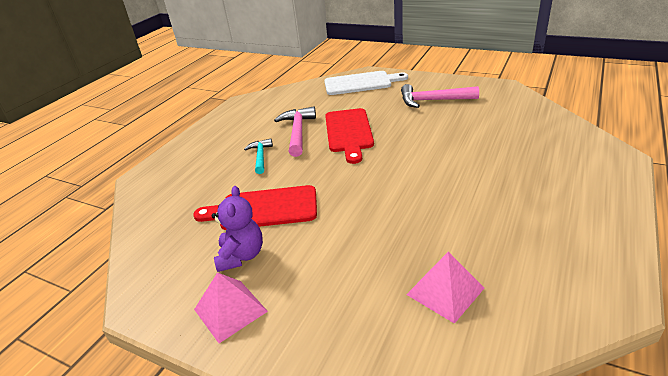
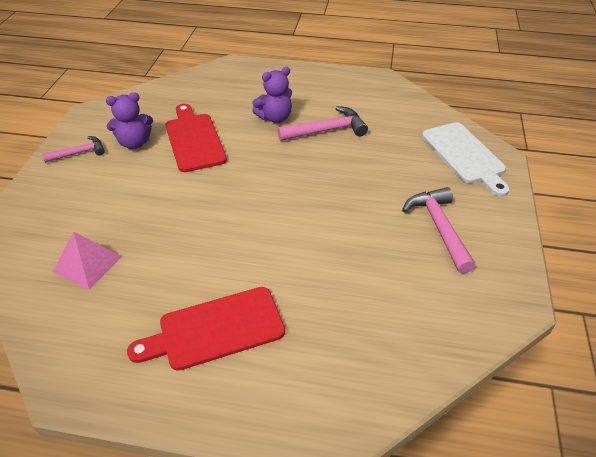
camera: 70 degrees right, 10 degrees up
pink pyramid [194,272,268,343] -> pink hammer [42,136,105,163]
turquoise hammer [244,139,273,174] -> purple teddy bear [252,67,292,123]
red cutting board [325,108,374,164] -> red cutting board moved to [127,287,285,371]

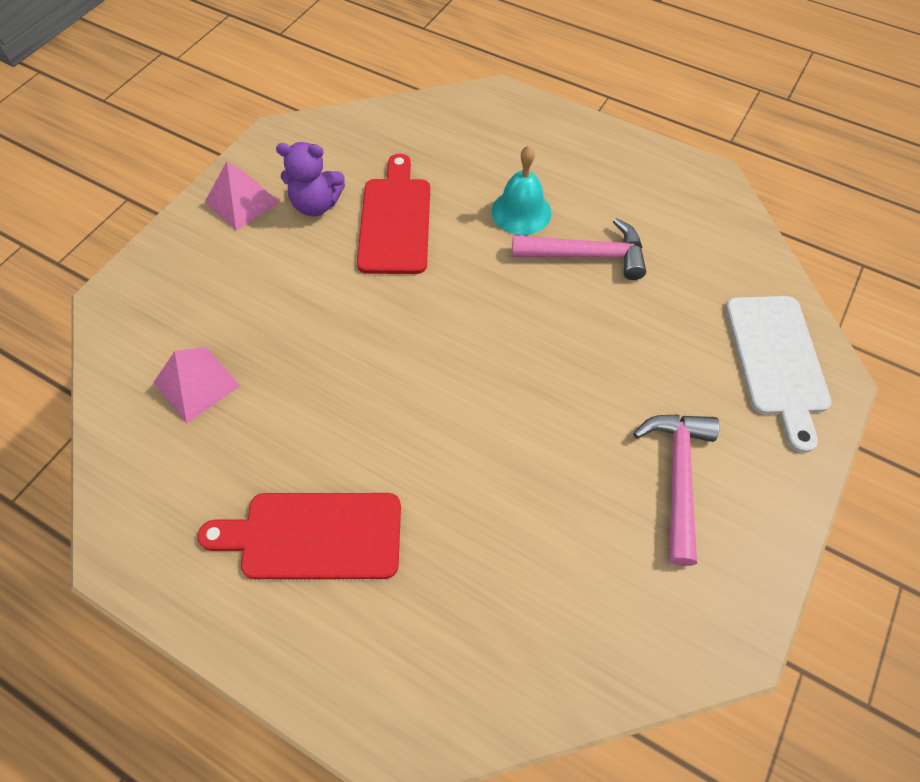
camera: 20 degrees right, 15 degrees up
pink hammer [42,136,105,163] -> pink pyramid [205,161,279,231]
purple teddy bear [252,67,292,123] -> turquoise bell [491,146,552,235]

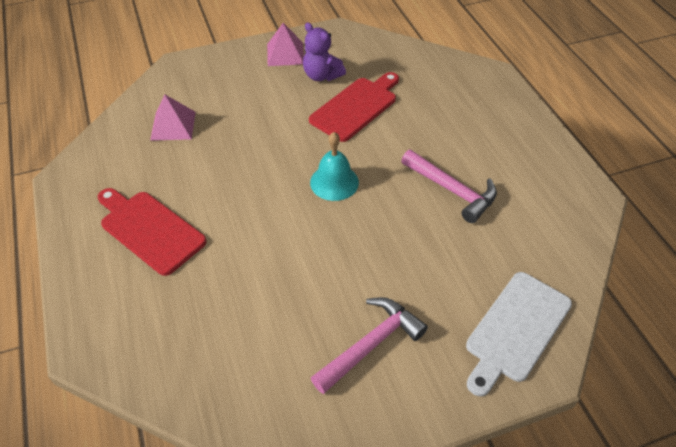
camera: 40 degrees right, 10 degrees down
turquoise bell [491,146,552,235] -> turquoise bell moved to [310,132,359,201]

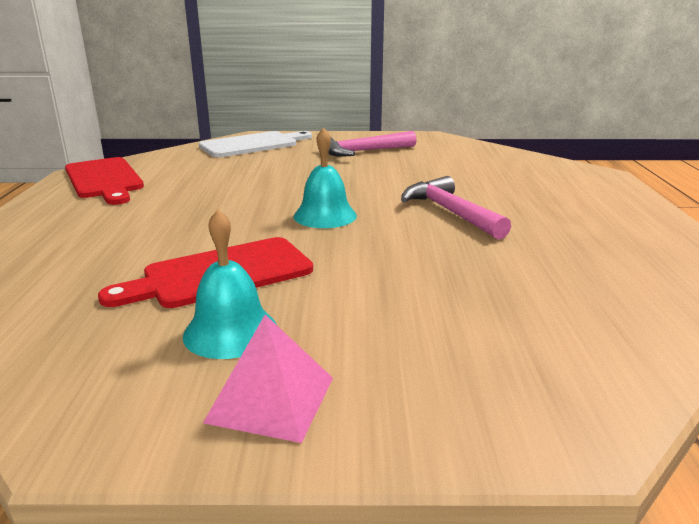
camera: 160 degrees left, 25 degrees down
red cutting board [98,188,207,276] -> red cutting board moved to [65,157,144,205]
pink pyramid [150,95,196,141] -> none
purple teddy bear [303,22,346,81] -> turquoise bell [183,209,277,359]
pink hammer [401,150,497,223] -> pink hammer moved to [401,176,511,240]

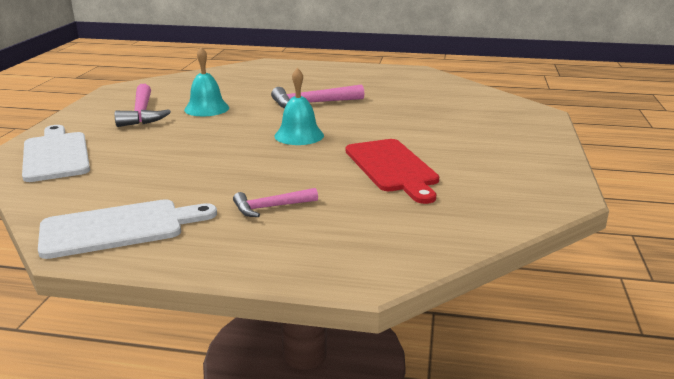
camera: 80 degrees left, 0 degrees up
red cutting board [65,157,144,205] -> white cutting board [38,199,217,259]
turquoise bell [183,209,277,359] -> turquoise bell moved to [184,47,229,116]
pink pyramid [203,315,333,443] -> none
none -> pink hammer [233,188,318,217]

